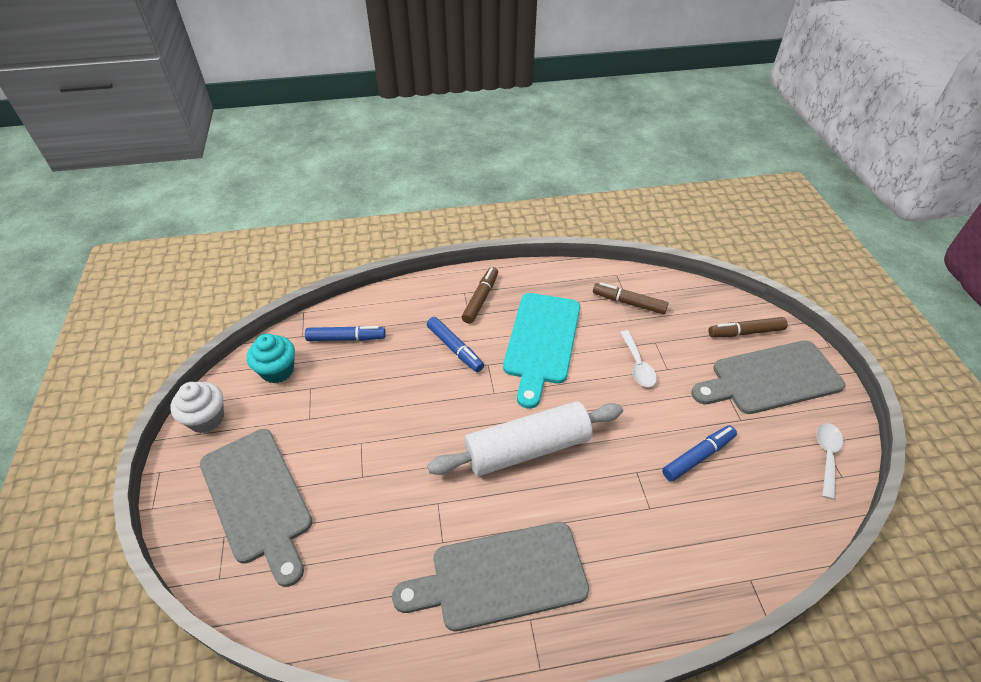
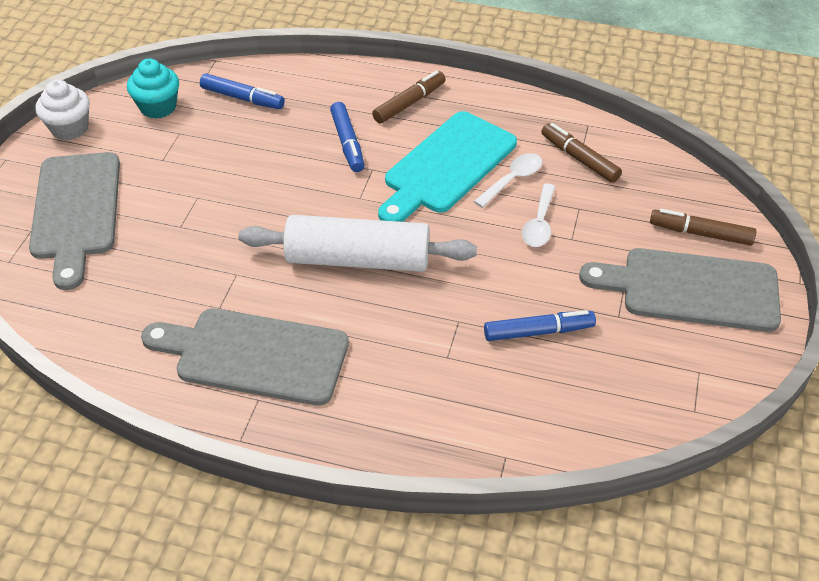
camera: 25 degrees right, 0 degrees up
white spoon [817,423,844,500] -> white spoon moved to [474,153,542,208]

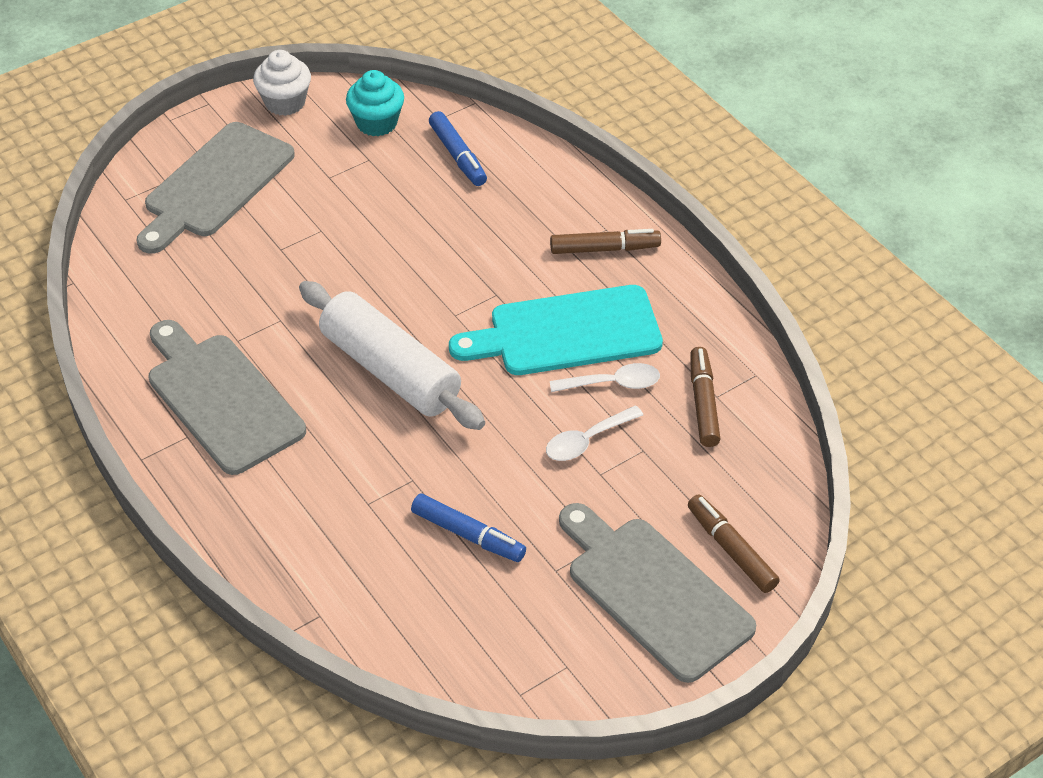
camera: 40 degrees right, 0 degrees up
blue marker [330,102,364,172] -> none

